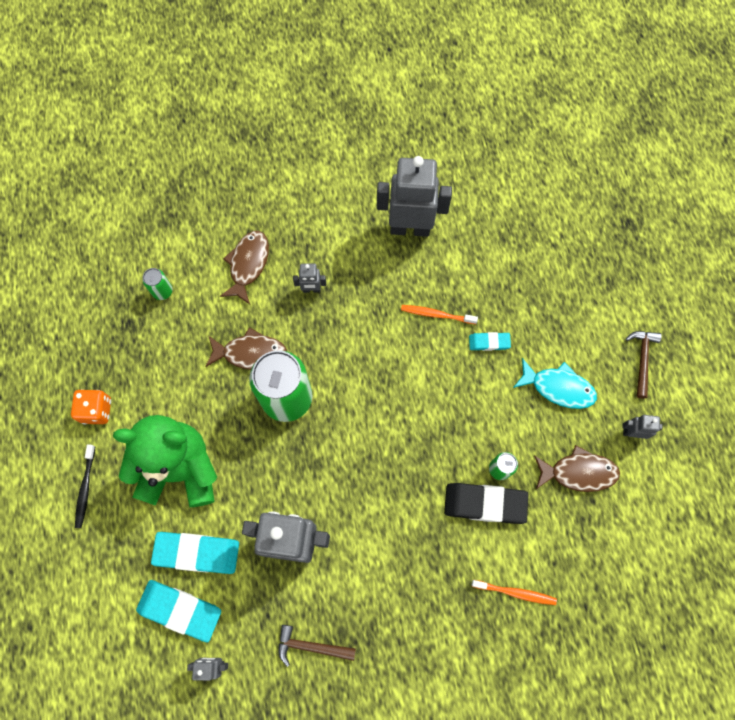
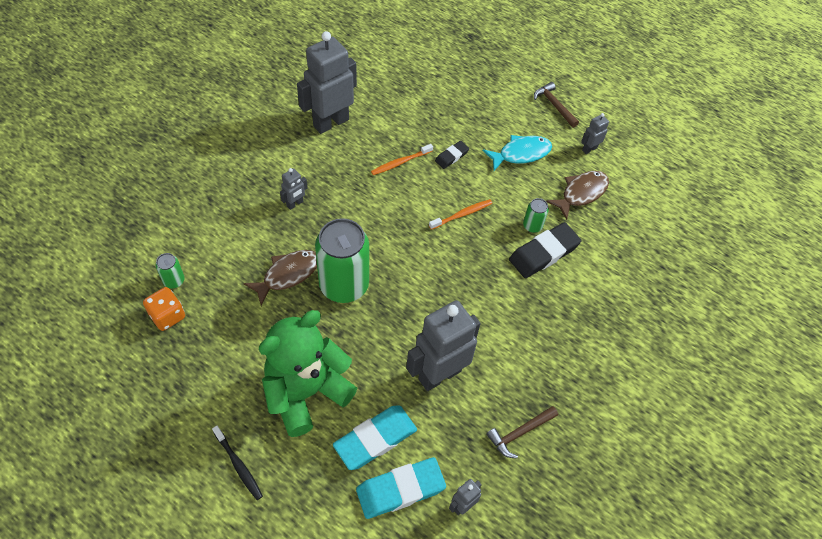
camera: 45 degrees left, 15 degrees down
orange dice [71,389,111,424] -> orange dice moved to [143,287,185,331]
brown fish [220,231,269,304] -> none
turquoise eraser [469,332,511,351] -> black eraser [435,141,469,169]
orange toothbrush [472,580,557,605] -> orange toothbrush moved to [429,199,492,230]

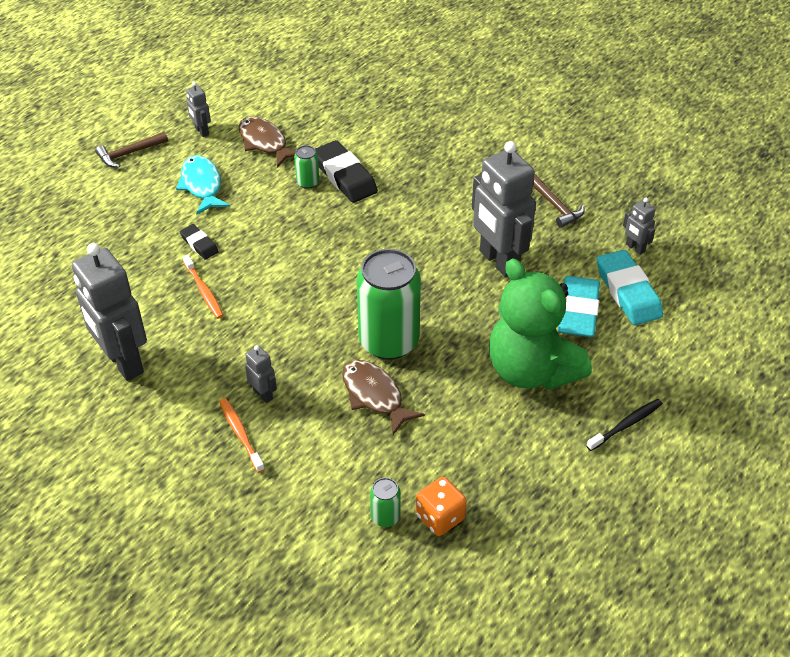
camera: 85 degrees left, 10 degrees down
turquoise eraser [333,405,417,470] -> turquoise eraser turned 45 degrees clockwise [558,276,600,337]
orange toothbrush [429,199,492,230] -> orange toothbrush moved to [219,398,265,473]

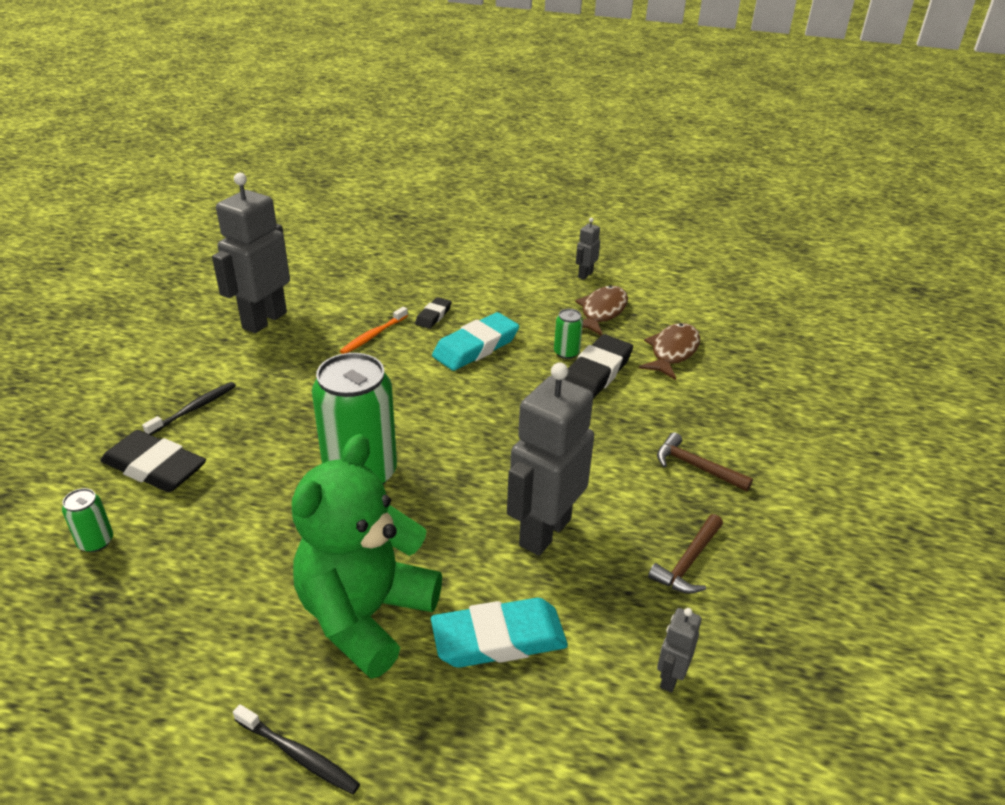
camera: 65 degrees right, 10 degrees down
brown hammer [95,132,168,167] -> brown hammer moved to [657,432,753,492]
turquoise fish [176,155,230,215] -> none
orange toothbrush [219,398,265,473] -> black toothbrush [142,382,236,435]
grey robot [245,345,277,403] -> none
brown fish [342,360,425,435] -> brown fish moved to [639,323,700,380]
orange dice [416,477,467,536] -> none
turquoise eraser [597,250,663,325] -> turquoise eraser moved to [432,312,519,371]
none -> black eraser [100,430,206,492]

